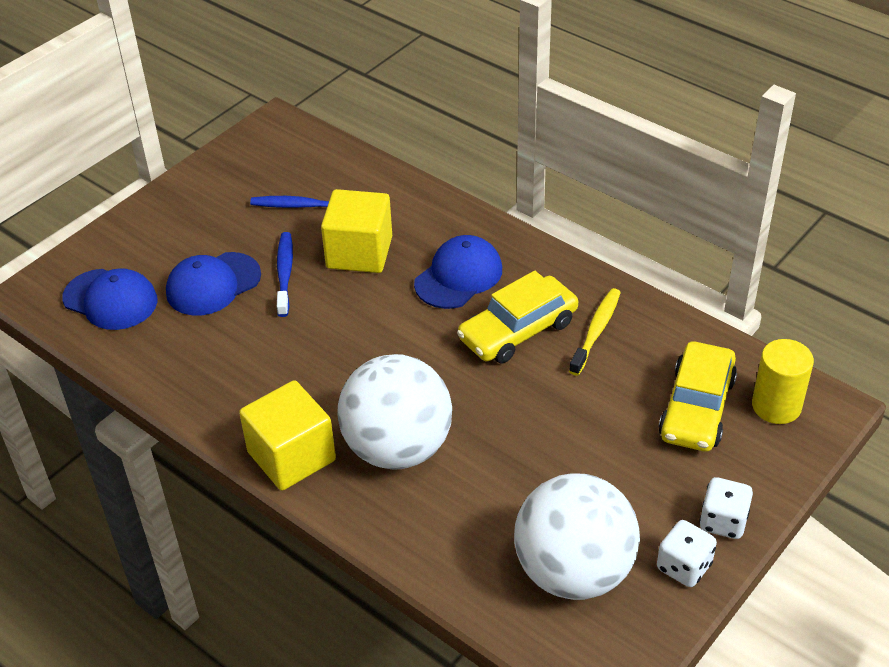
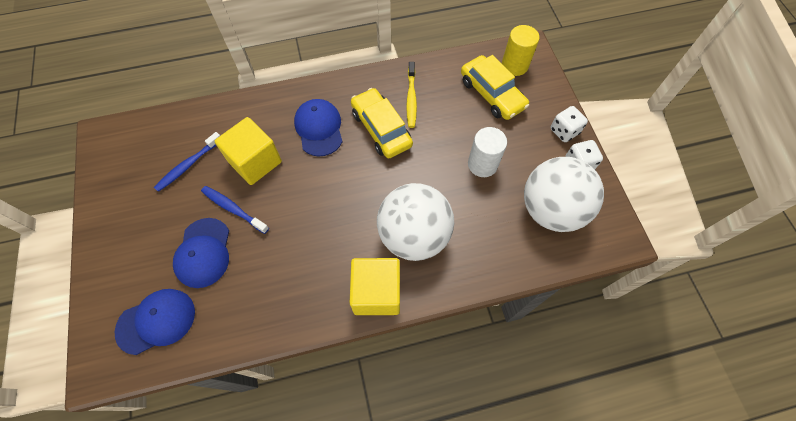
camera: 55 degrees left, 20 degrees up
yellow car [457,271,578,363] -> yellow car turned 150 degrees clockwise [351,88,413,158]
yellow toothbrush [569,288,621,376] -> yellow toothbrush turned 150 degrees counterclockwise [406,62,417,128]
none -> white cylinder [468,127,507,177]

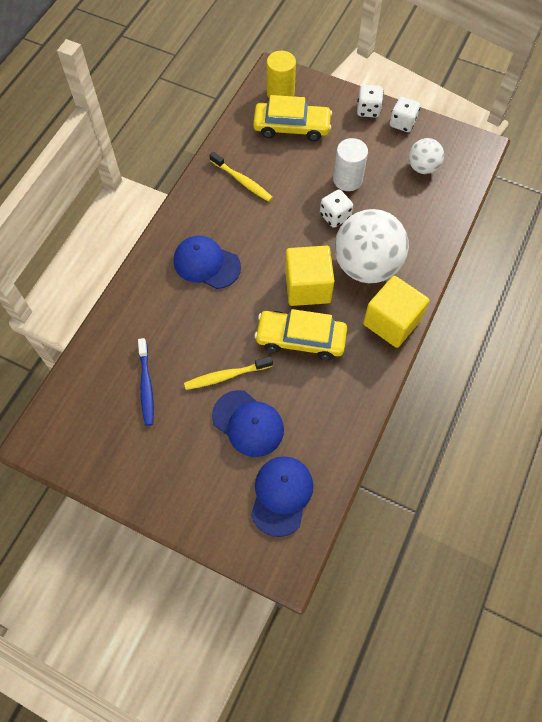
camera: 50 degrees left, 0 degrees up
blue toothbrush [201,186,269,234] -> yellow toothbrush [184,356,273,390]
yellow cube [215,117,282,185] -> yellow cube moved to [285,246,334,306]
yellow car [351,88,413,158] -> yellow car moved to [255,309,347,360]
white ball [524,157,604,232] -> white ball [409,138,444,174], size x0.52
none -> white dice [320,190,353,228]

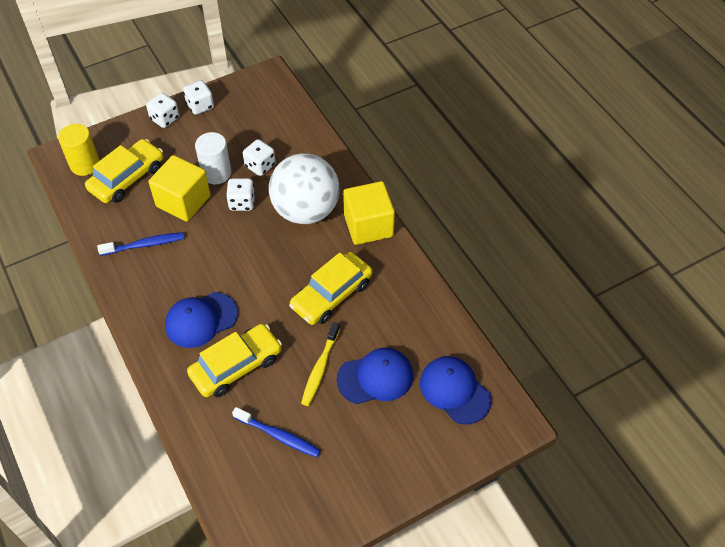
camera: 55 degrees left, 10 degrees down
yellow toothbrush [210,152,273,202] -> blue toothbrush [97,232,185,256]
yellow cube [285,246,334,306] -> yellow cube moved to [148,155,211,222]
white ball [409,138,444,174] -> none
none -> yellow car [187,324,282,397]
none -> white dice [243,139,276,176]

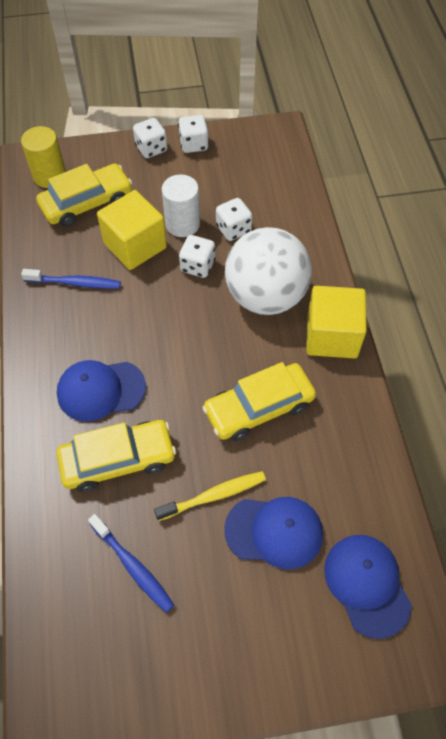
camera: 20 degrees right, 5 degrees up
yellow toothbrush [301,322,340,406] -> yellow toothbrush turned 150 degrees counterclockwise [154,471,266,521]

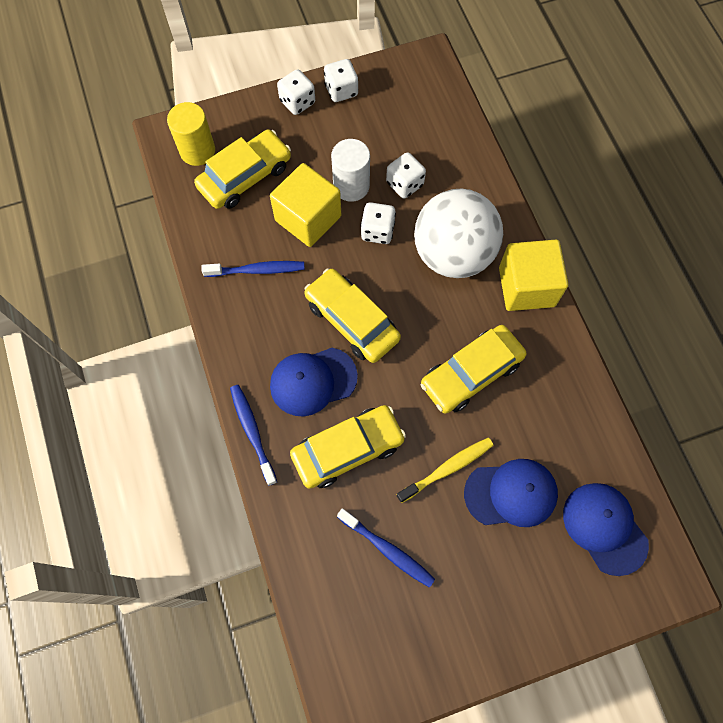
camera: 10 degrees left, 10 degrees up
none -> blue toothbrush [230,385,277,486]
none -> yellow car [304,268,401,363]

